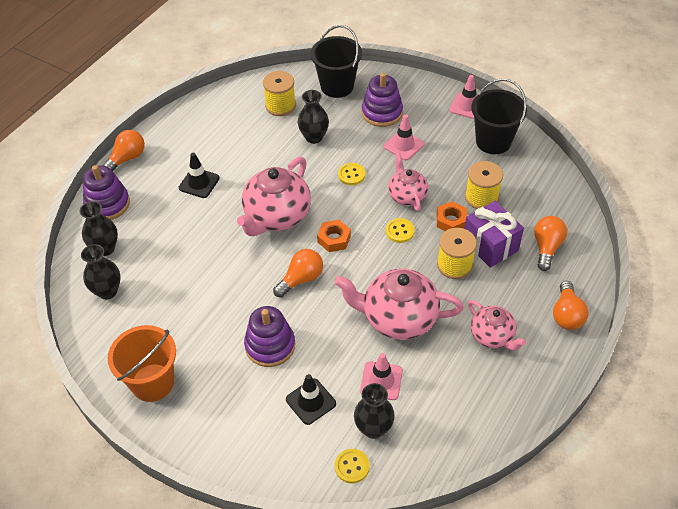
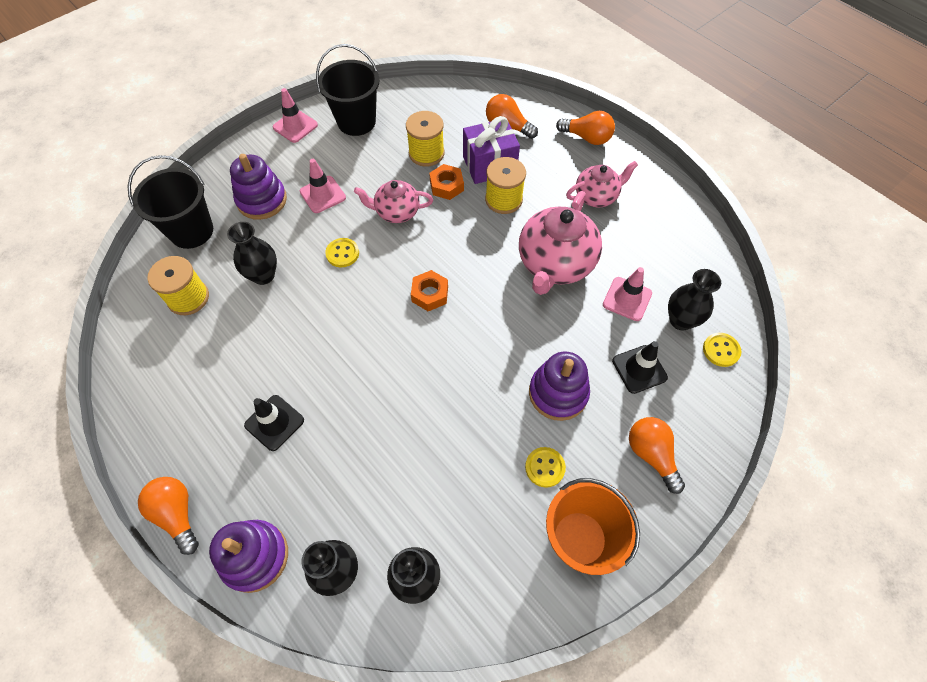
camera: 75 degrees left, 10 degrees up
pink teapot [237,157,311,236] -> none
orange light bulb [273,249,323,297] -> orange light bulb moved to [629,417,685,494]
yellow button [386,218,415,243] -> yellow button moved to [525,447,566,488]

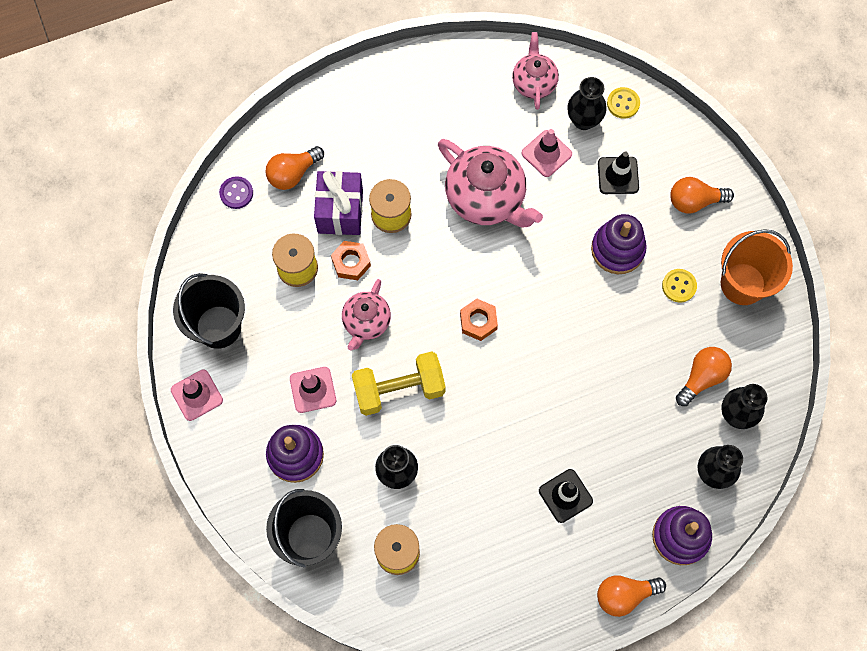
camera: 70 degrees left, 10 degrees up
yellow button [325,238,359,267] -> yellow dumbbell [352,351,446,416]
orange light bulb [556,111,615,145] -> orange light bulb moved to [676,347,732,406]
pink teapot [566,161,638,207] -> pink teapot moved to [512,32,559,110]
none -> purple button [219,176,253,209]

